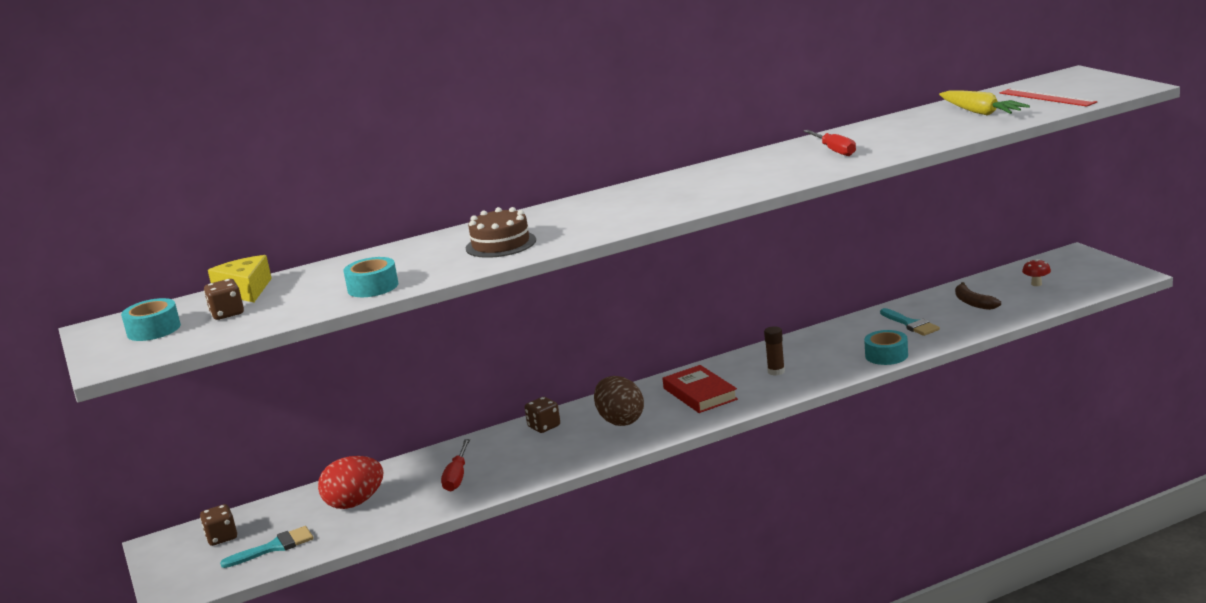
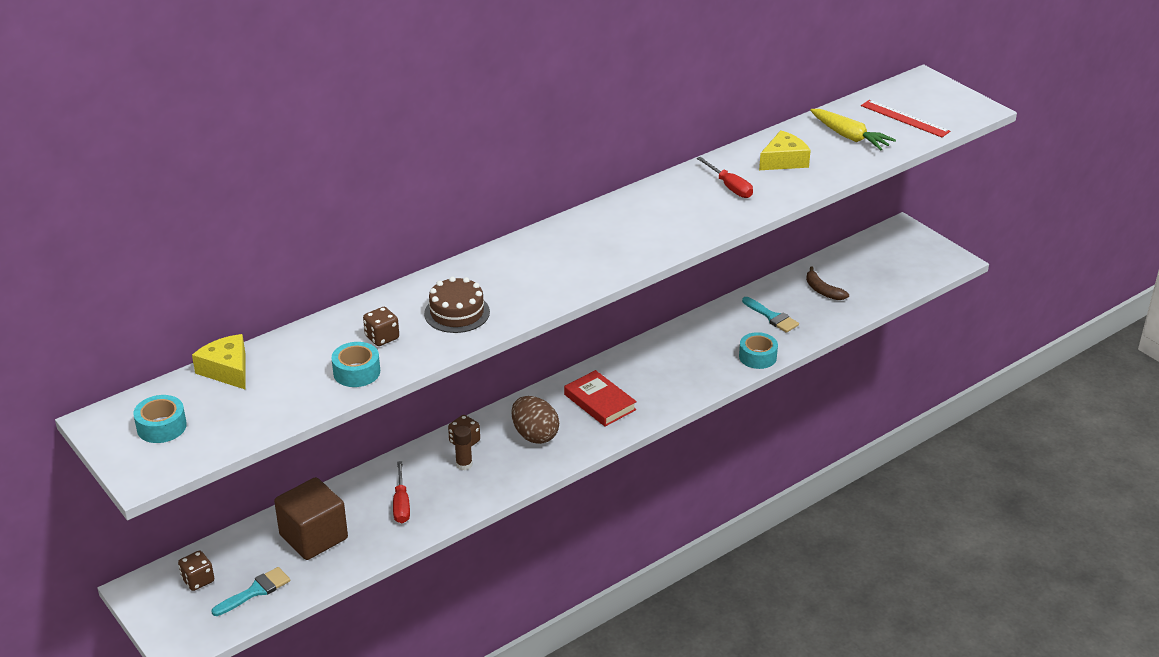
camera: 15 degrees left, 15 degrees up
brown dice [204,279,244,320] -> brown dice moved to [363,307,399,346]
red egg [318,456,384,509] -> brown cube [274,477,348,560]
brown glue stick [764,326,785,376] -> brown glue stick moved to [454,426,472,470]
red mushroom [1022,259,1051,286] -> none
none -> yellow cheese [759,130,811,170]

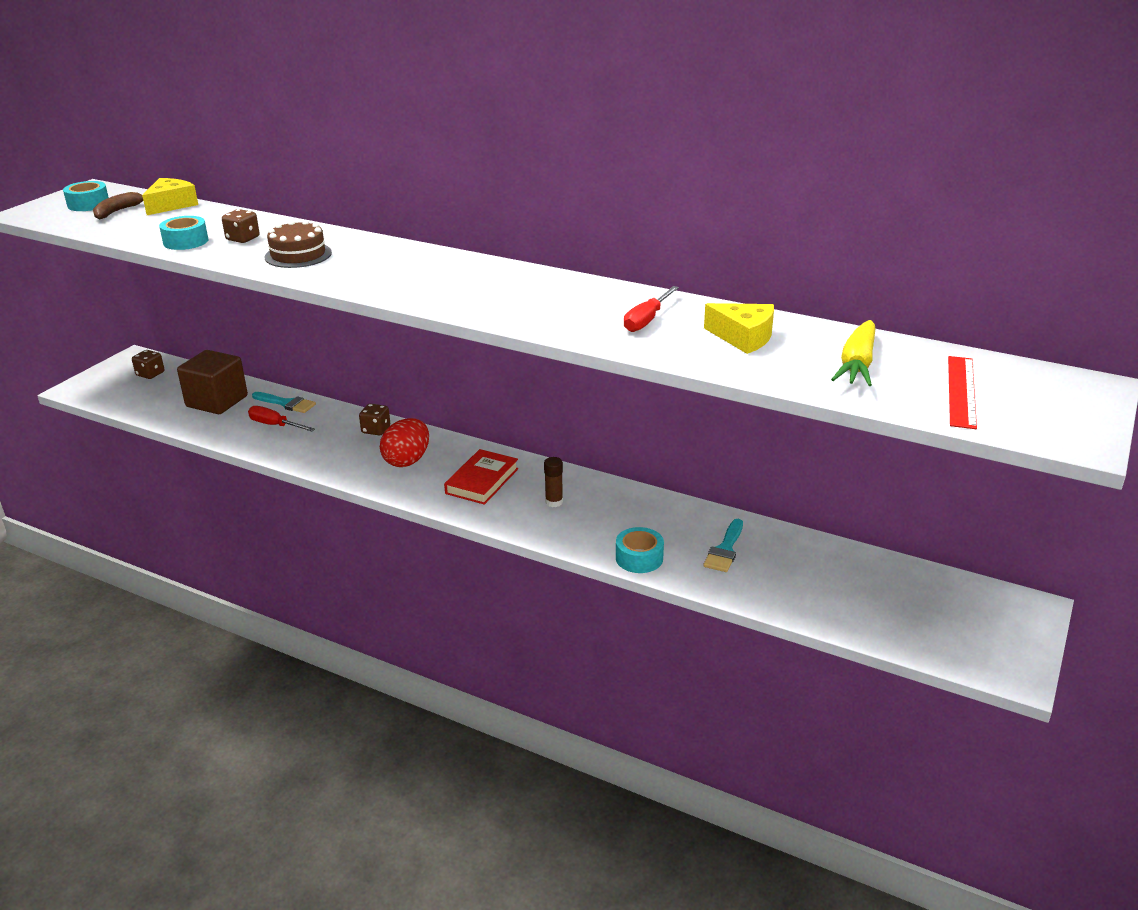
camera: 65 degrees right, 5 degrees down
turquoise brush [211,567,290,616] -> turquoise brush moved to [252,392,316,413]
red screwdriver [393,461,410,523] -> red screwdriver turned 60 degrees clockwise [248,406,315,431]
brown glue stick [454,426,472,470] -> brown glue stick moved to [544,457,563,507]
brown egg [511,396,559,444] -> red egg [380,418,429,467]
brown banana [806,267,849,300] -> brown banana moved to [93,192,143,220]

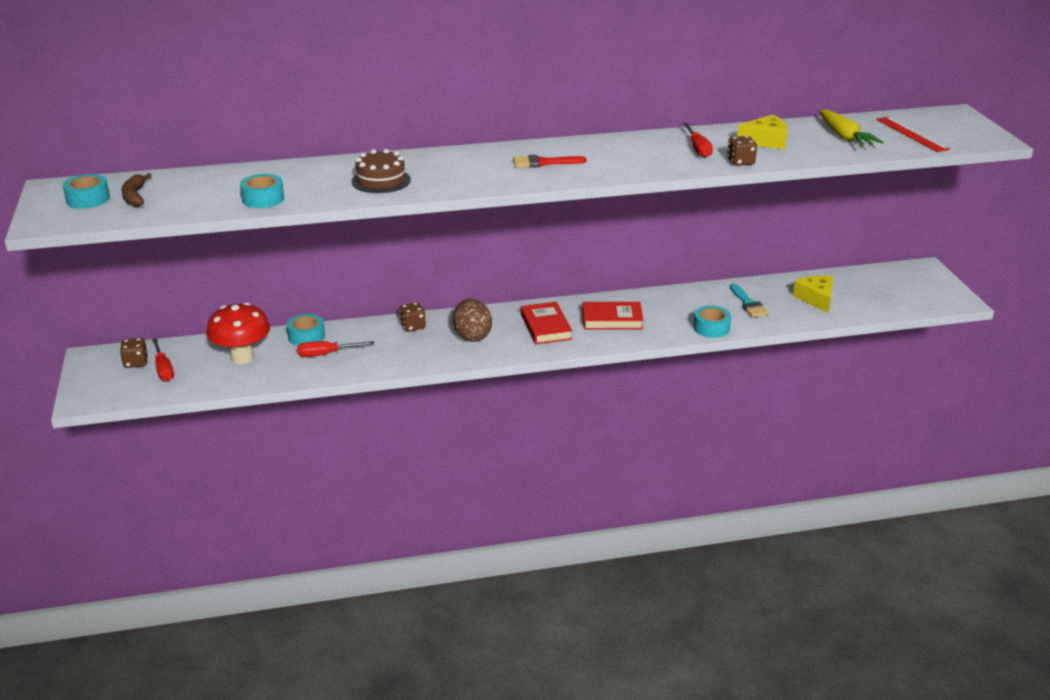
camera: 40 degrees left, 0 degrees up
yellow cheese [142,178,198,215] -> yellow cheese moved to [793,276,833,313]
brown cube [177,350,248,414] -> red mushroom [206,302,270,364]
brown dice [222,209,260,243] -> brown dice moved to [727,136,757,166]
turquoise brush [252,392,316,413] -> turquoise tape [287,314,325,346]
red egg [380,418,429,467] -> brown egg [453,298,492,342]
brown glue stick [544,457,563,507] -> red book [582,302,643,330]
none -> red screwdriver [152,338,174,381]
none -> red brush [513,155,586,168]

